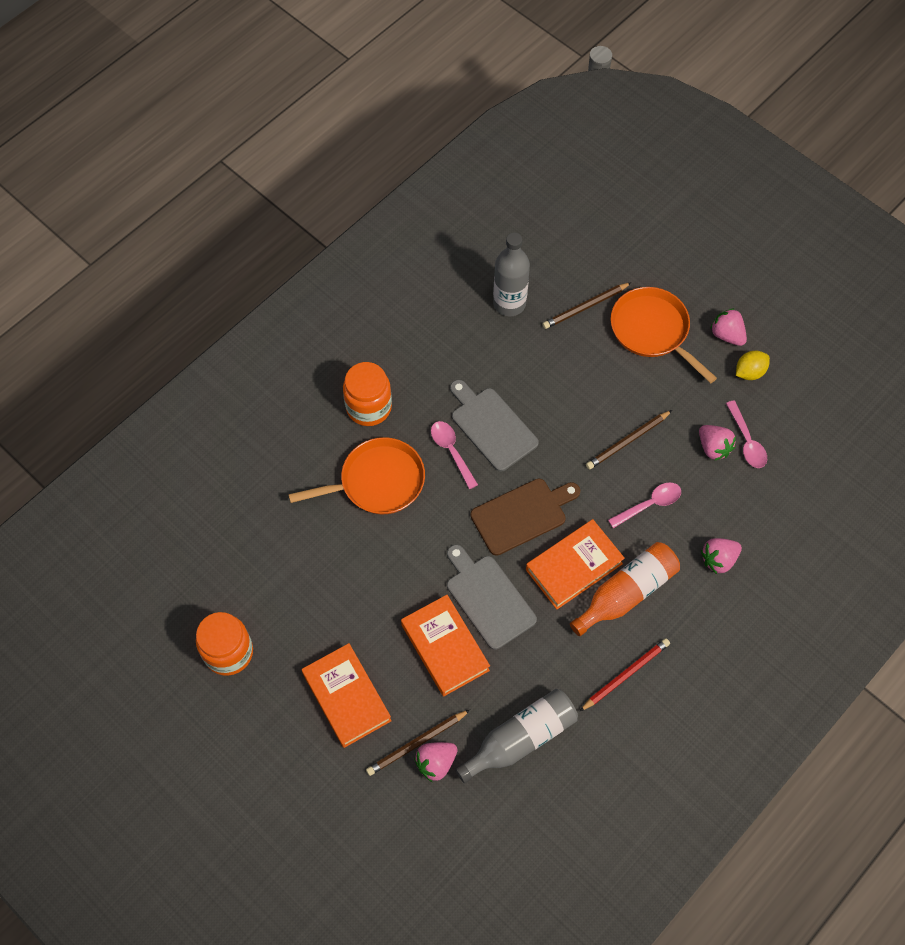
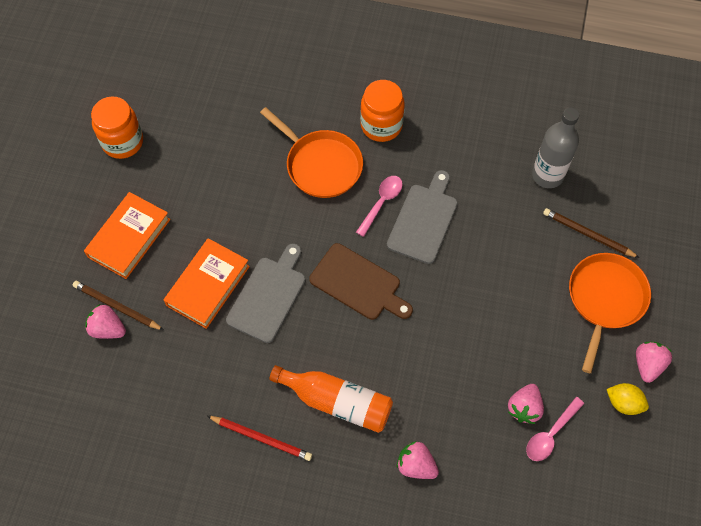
camera: 60 degrees right, 0 degrees up
grey bottle [455,689,578,783] -> none
orange book [526,519,625,609] -> none
brown pencil [586,410,672,470] -> none
pink spoon [608,482,681,528] -> none

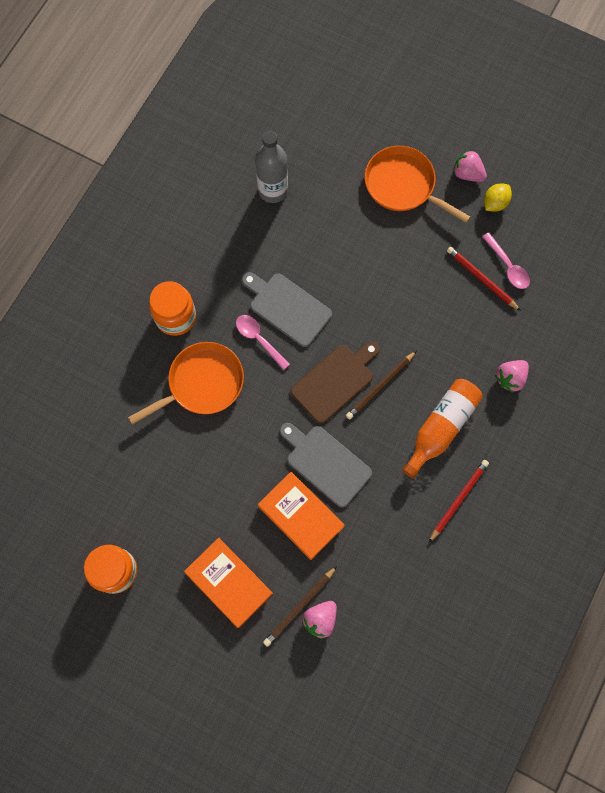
camera: 75 degrees left, 10 degrees up
pink strawberry [508,384,544,424] -> red pencil [447,247,521,311]
brown pencil [543,208,640,258] -> brown pencil moved to [346,351,416,419]

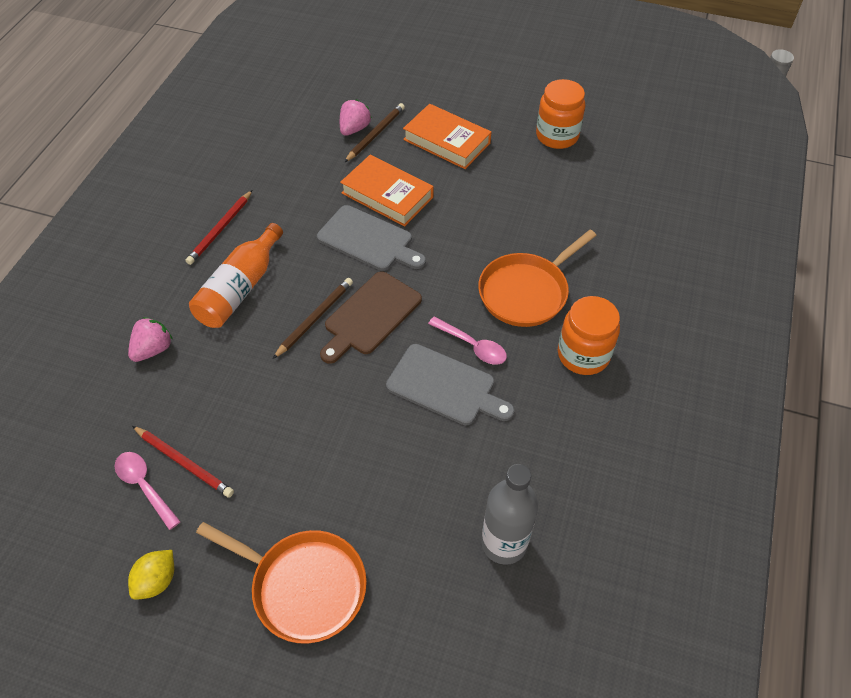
camera: 170 degrees right, 20 degrees down
pink strawberry [453,150,487,182] -> none

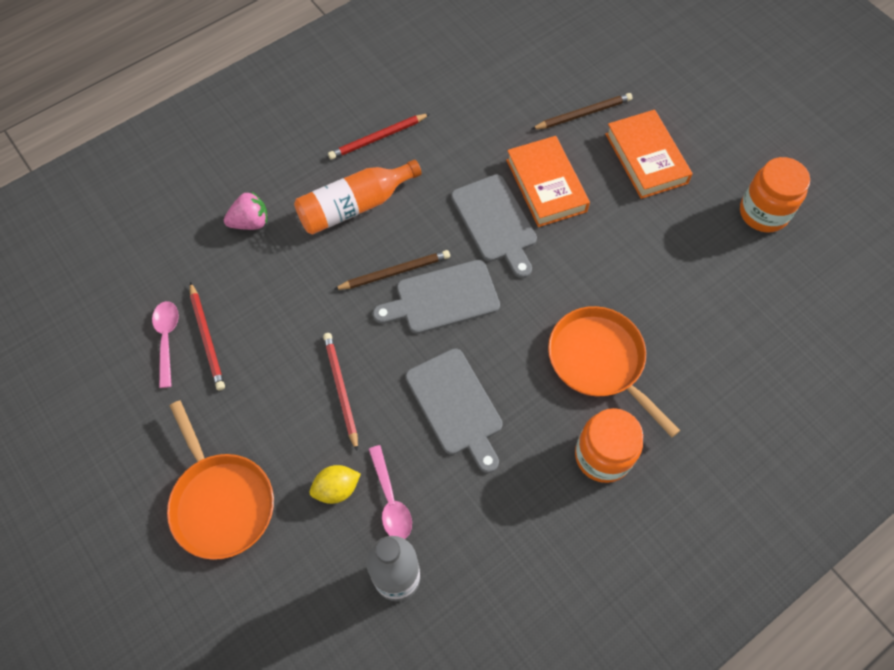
camera: 35 degrees right, 10 degrees up
yellow lemon [128,550,174,600] -> yellow lemon moved to [310,465,361,504]
brown cutting board [320,271,422,364] -> grey cutting board [373,260,500,334]
pink strawberry [340,99,372,136] -> none
pink spoon [428,317,507,365] -> pink spoon moved to [368,445,412,539]
orange pan [478,230,597,327] -> orange pan turned 60 degrees clockwise [548,306,680,437]
none -> red pencil [323,333,358,451]

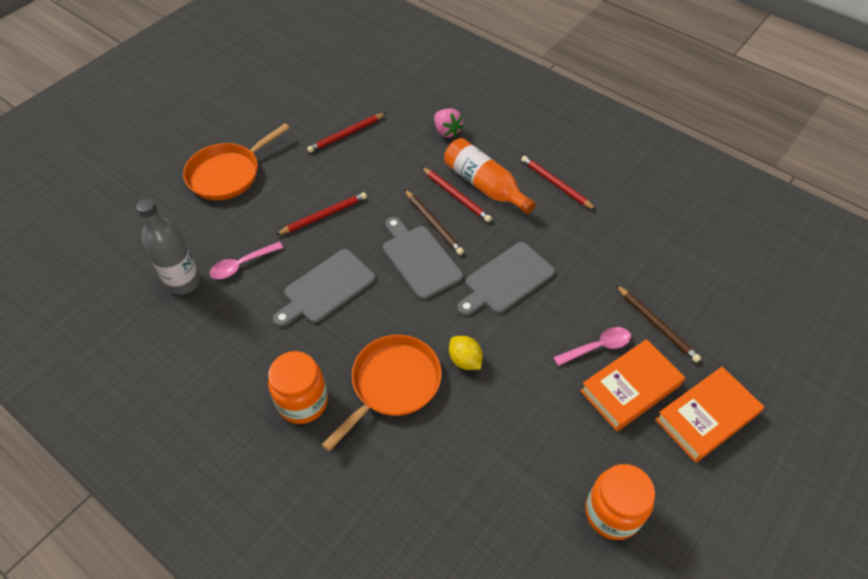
camera: 75 degrees right, 10 degrees down
pink spoon [152,301,179,388] -> pink spoon moved to [553,327,631,366]
yellow lemon [310,465,361,504] -> yellow lemon moved to [449,336,483,370]
orange book [506,136,590,227] -> orange book moved to [655,367,764,463]
none -> red pencil [422,167,492,222]

